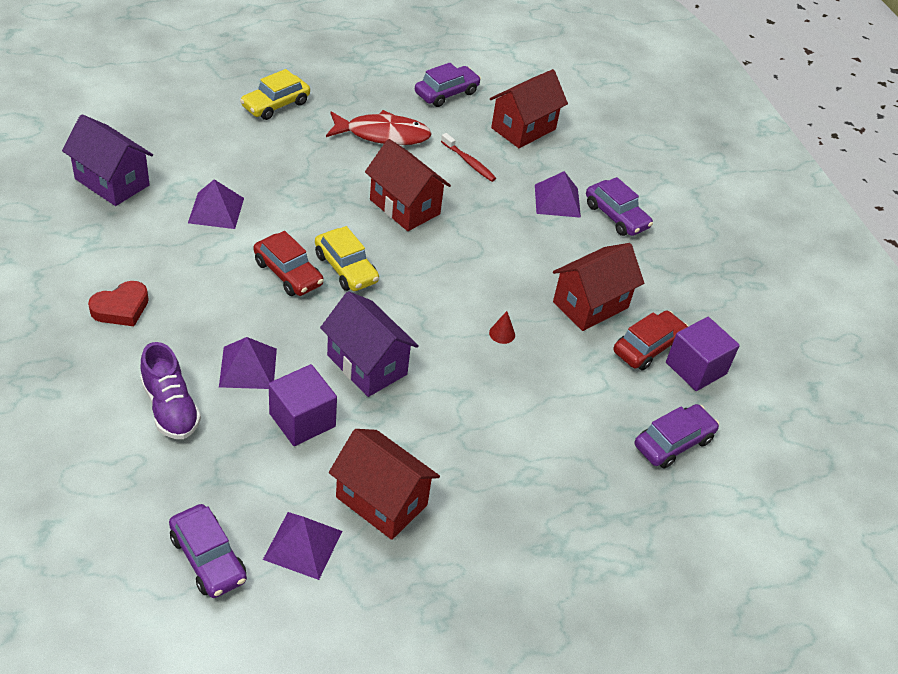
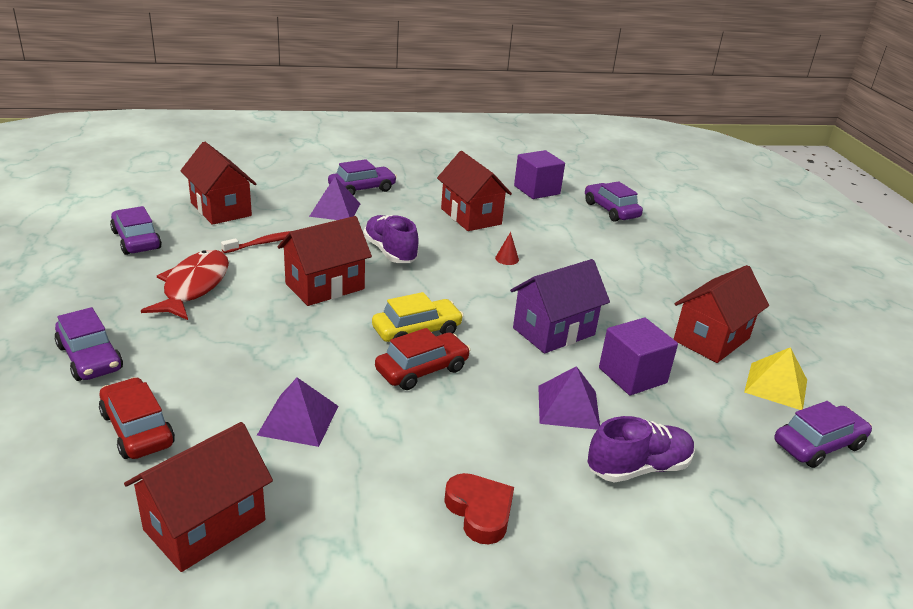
camera: 80 degrees left, 15 degrees down
purple house [62,114,153,206] -> red house [124,422,273,572]
yellow car [240,69,310,120] -> purple car [55,307,123,381]
purple pyramid [263,512,342,580] -> yellow pyramid [744,347,807,410]
red car [613,311,689,370] -> red car moved to [99,377,175,459]
none -> purple shoe [363,215,419,263]

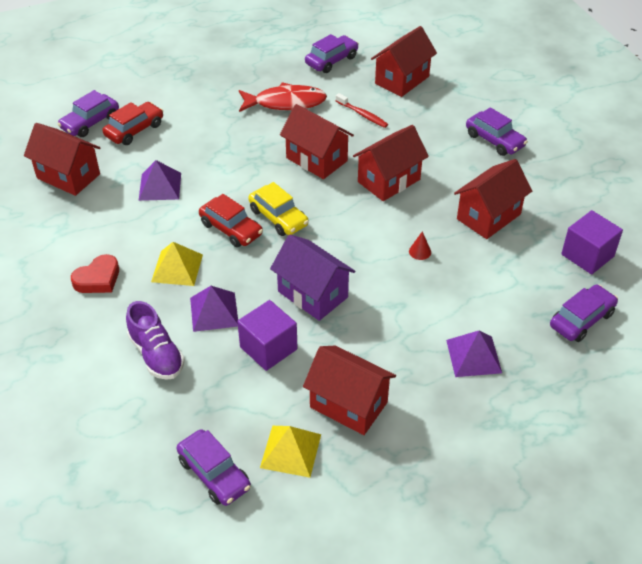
camera: 80 degrees right, 15 degrees up
purple car [55,307,123,381] -> purple car moved to [58,90,119,137]
purple pyramid [309,177,361,220] -> purple pyramid moved to [446,331,502,377]
purple shoe [363,215,419,263] -> red house [353,125,429,201]
none -> yellow pyramid [151,242,203,286]

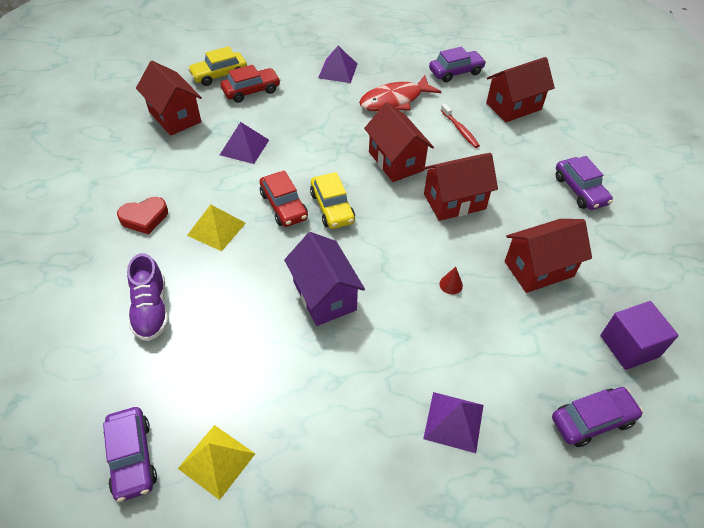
camera: 20 degrees right, 5 degrees up
purple car [58,90,119,137] -> yellow car [188,46,247,86]
purple pyramid [190,286,238,332] -> purple pyramid moved to [318,46,357,83]
purple cube [237,300,298,371] -> none
red fish [239,82,327,112] -> red fish turned 135 degrees clockwise [359,75,441,111]
red house [303,346,396,435] -> none

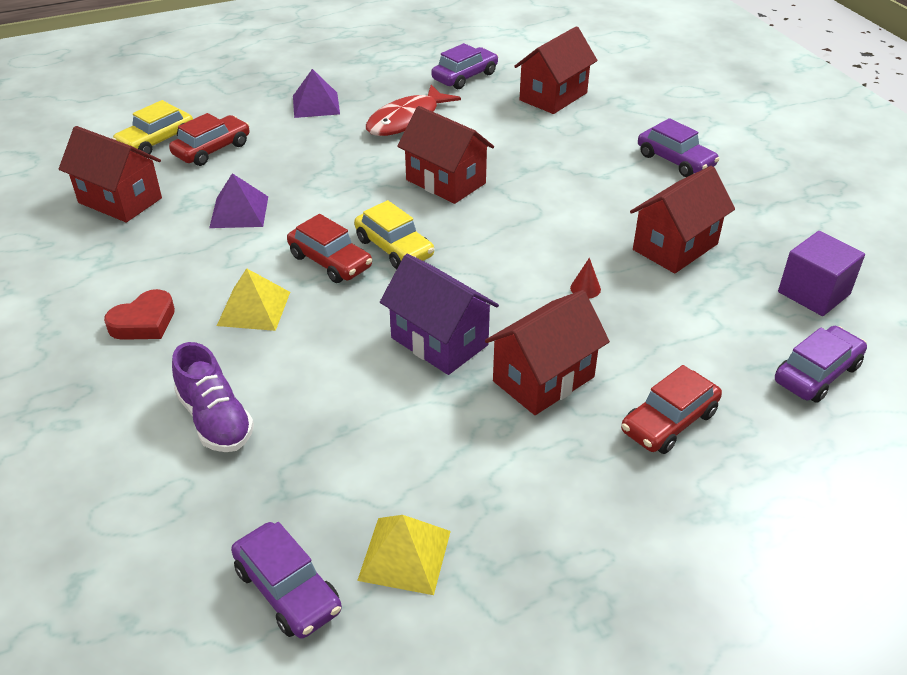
camera: 20 degrees left, 10 degrees down
red house [423,153,498,221] -> red house moved to [485,290,610,415]
purple pyramid [423,392,484,453] -> red car [621,365,722,454]
red toothbrush [441,104,480,148] -> none

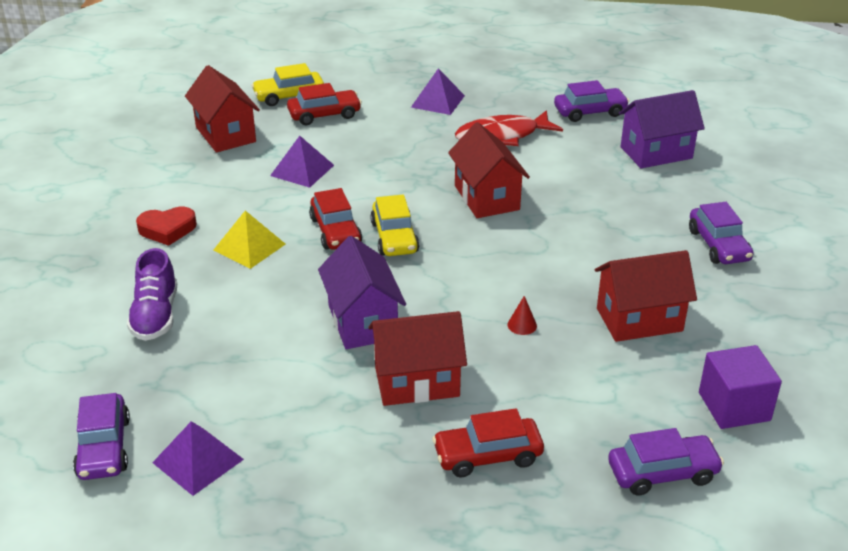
camera: 30 degrees right, 5 degrees down
yellow pyramid [357,515,451,595] -> purple pyramid [152,421,244,496]
red house [514,26,598,114] -> purple house [619,90,705,168]

